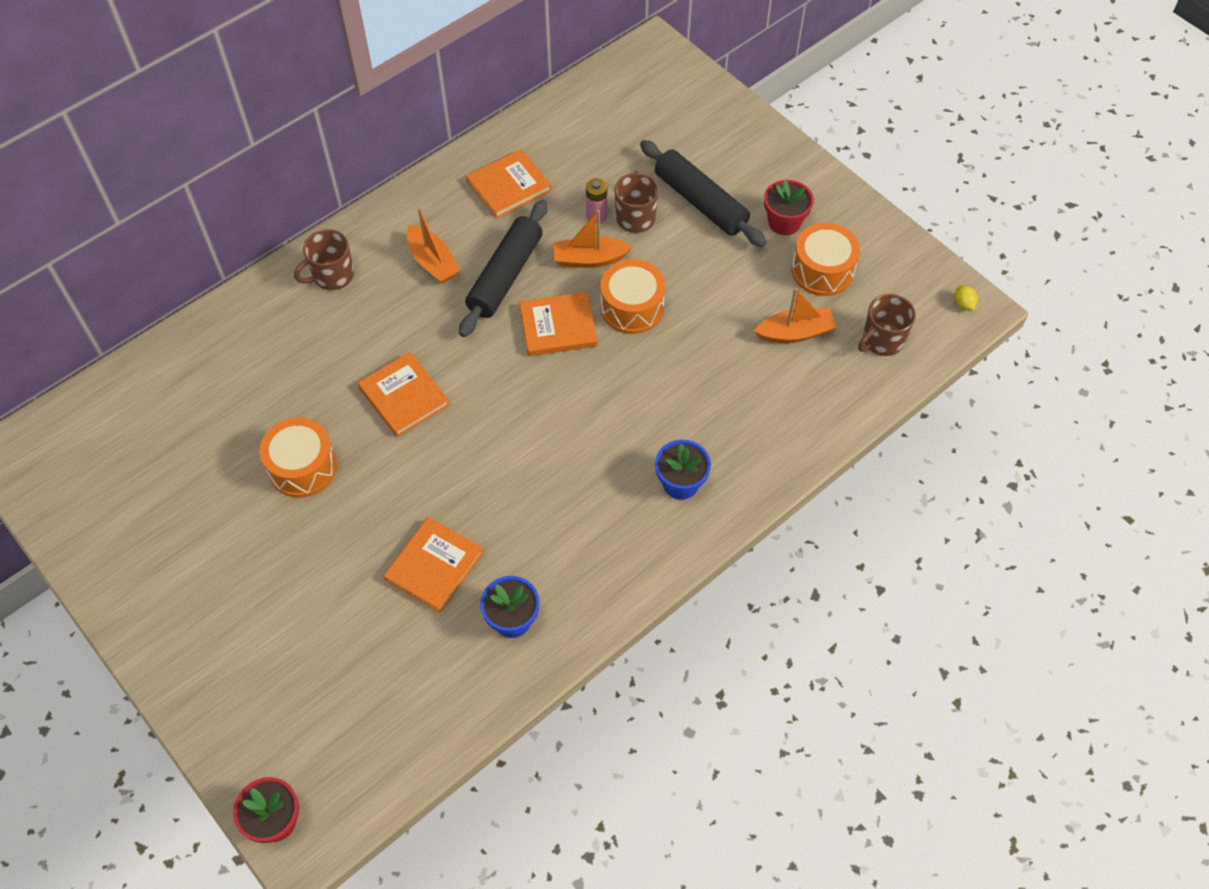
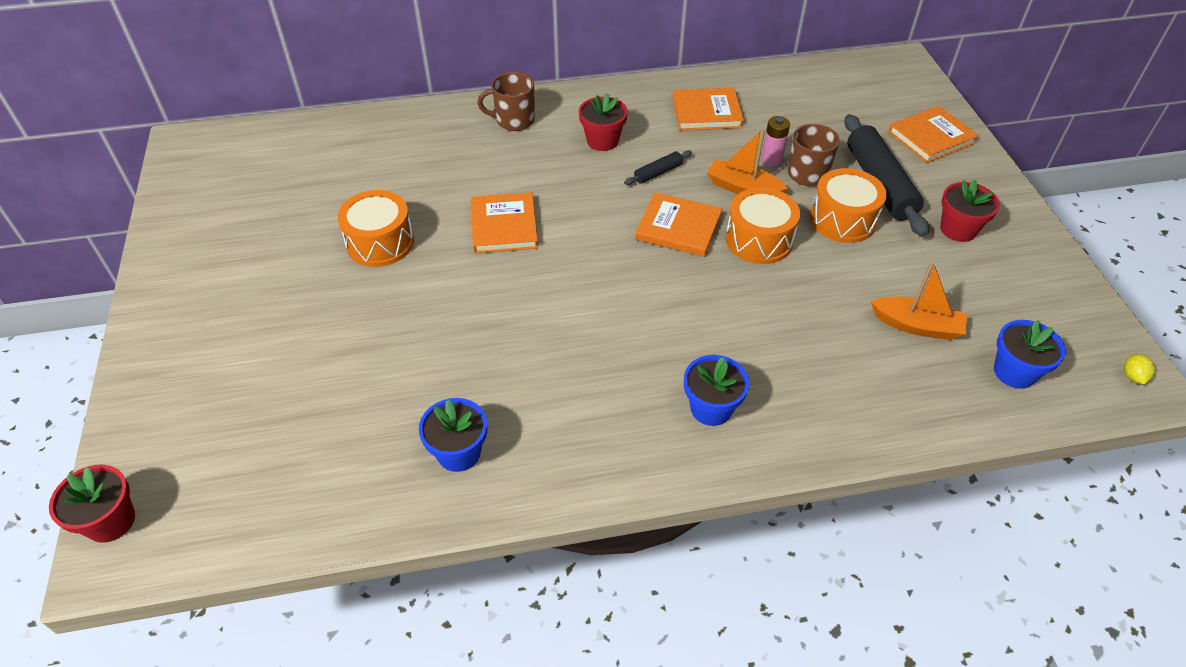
camera: 30 degrees right, 10 degrees down
orange book [384,517,484,613] -> orange book moved to [888,106,979,163]
orange boat [407,207,460,284] -> red flower pot [579,93,628,151]
black rolling pin [459,200,548,337] -> black rolling pin [624,150,692,185], size x0.46
orange drum [792,223,860,296] -> orange drum moved to [810,168,887,243]
brown mug [858,294,916,356] -> blue flower pot [994,320,1066,389]

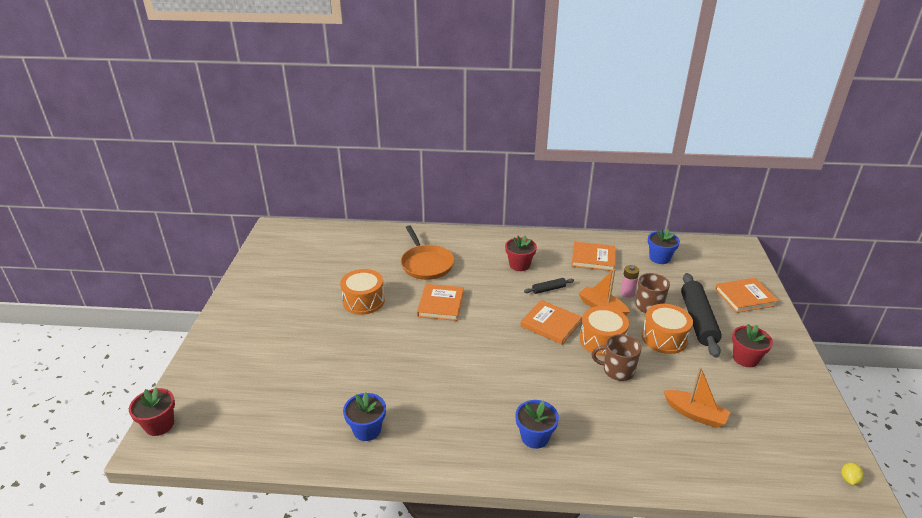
camera: 15 degrees right, 15 degrees down
brown mug [477,72,535,131] -> brown mug moved to [592,334,642,381]
blue flower pot [994,320,1066,389] -> blue flower pot moved to [648,229,680,264]
none -> orange pan [401,226,455,280]

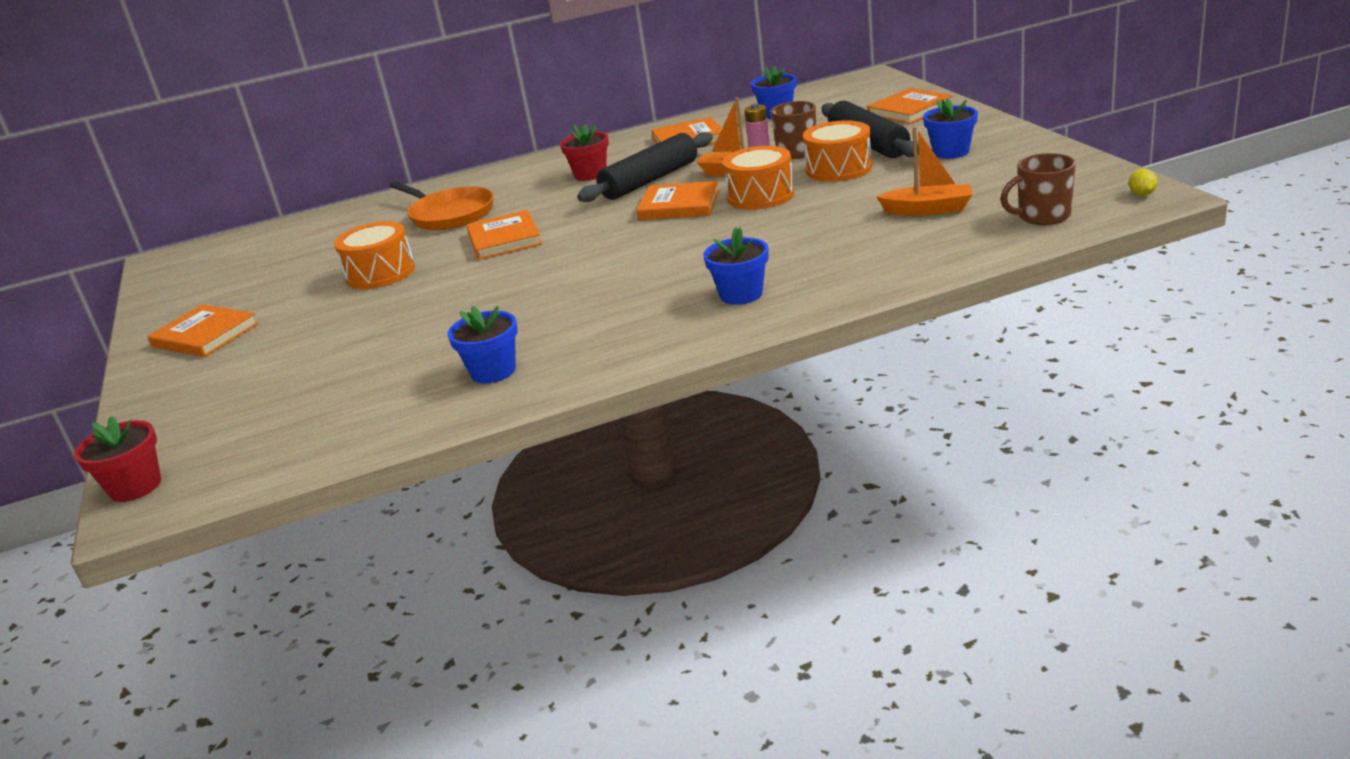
camera: 20 degrees left, 5 degrees down
black rolling pin [524,278,574,294] -> black rolling pin [577,132,713,202], size x2.16
brown mug [592,334,642,381] -> brown mug moved to [1000,153,1076,225]
red flower pot [732,324,773,367] -> blue flower pot [923,99,978,159]
none -> orange book [147,304,259,357]

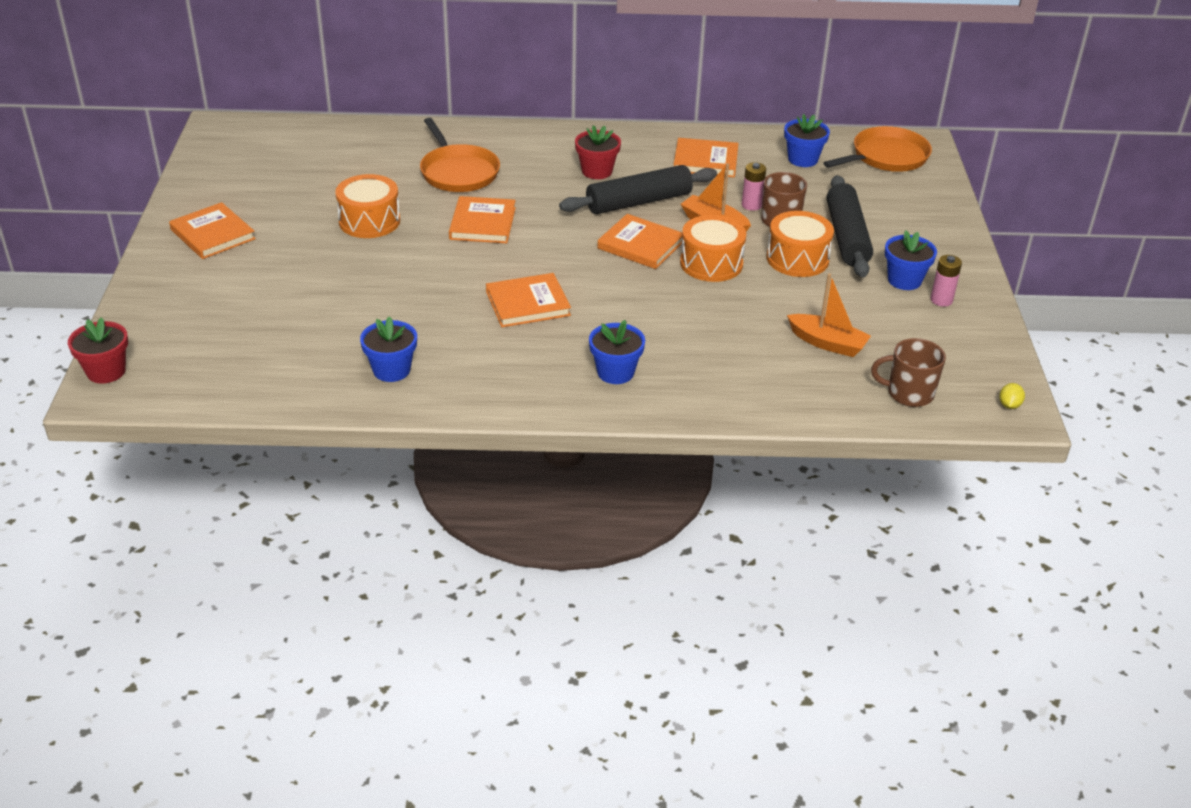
camera: 15 degrees right, 10 degrees up
orange book [867,88,953,124] -> orange book moved to [486,273,571,327]
none -> orange pan [823,126,932,172]
none -> pink battery [930,255,962,307]

